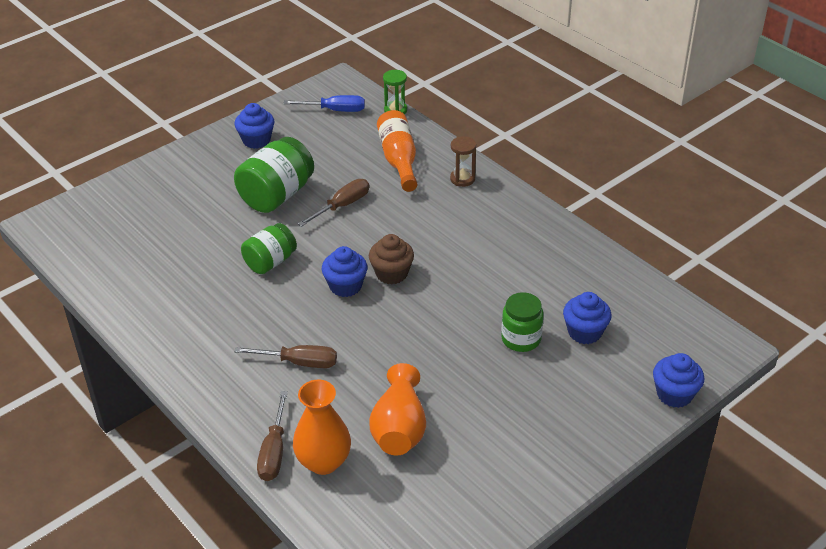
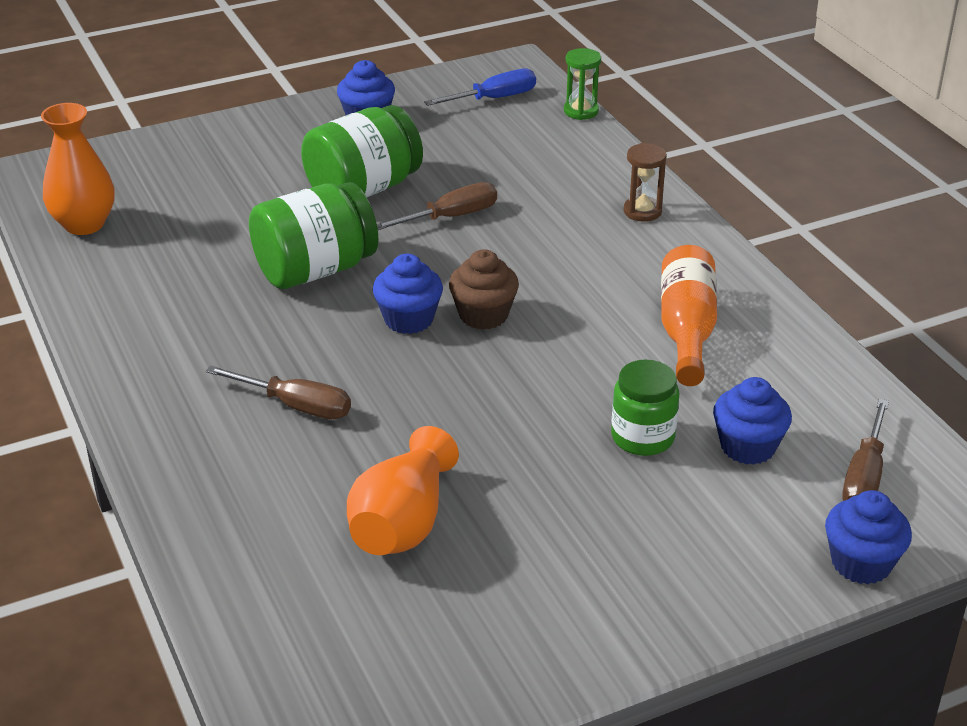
camera: 15 degrees right, 5 degrees down
green jar [241,223,297,274] -> green jar [249,182,378,289], size x1.56
brown screwdriver [257,391,288,481] -> brown screwdriver moved to [842,399,889,501]
blue screwdriver [283,95,365,112] -> blue screwdriver turned 45 degrees counterclockwise [424,69,536,106]
orange vase [293,380,351,475] -> orange vase moved to [41,103,114,235]
orange bottle [377,110,417,192] -> orange bottle moved to [661,245,717,386]

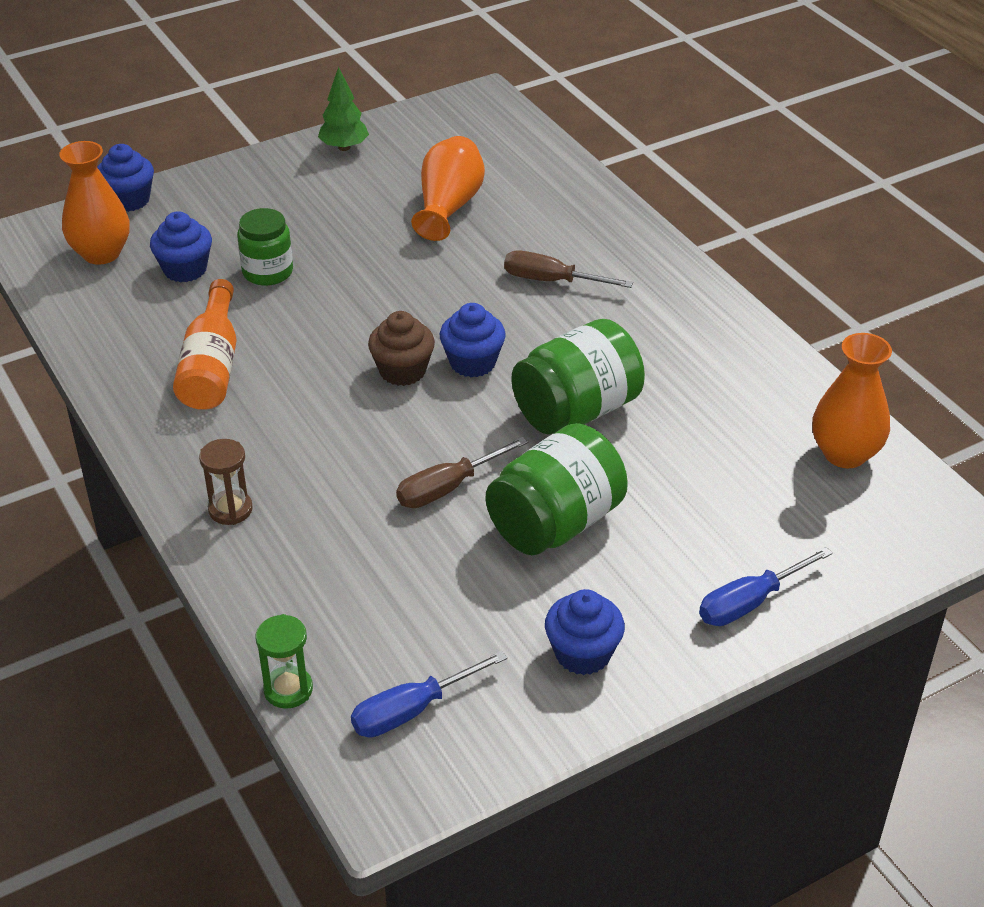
camera: 175 degrees right, 5 degrees up
brown screwdriver [842,399,889,501] -> orange vase [59,141,130,265]
none -> green tree [318,67,369,151]
none -> blue screwdriver [699,547,833,626]

